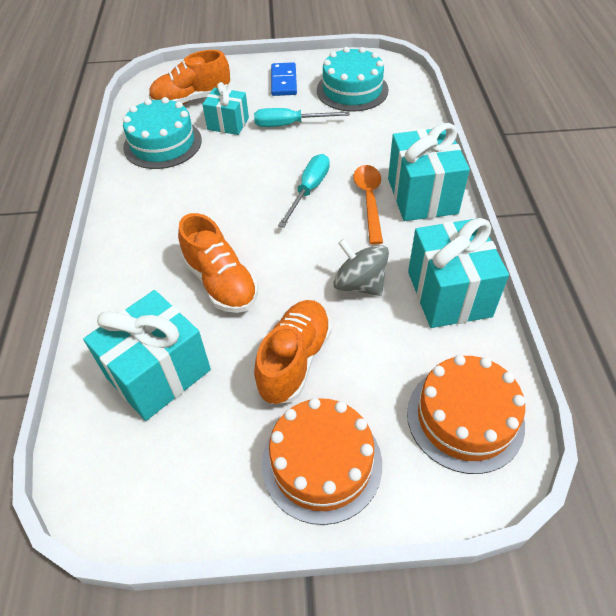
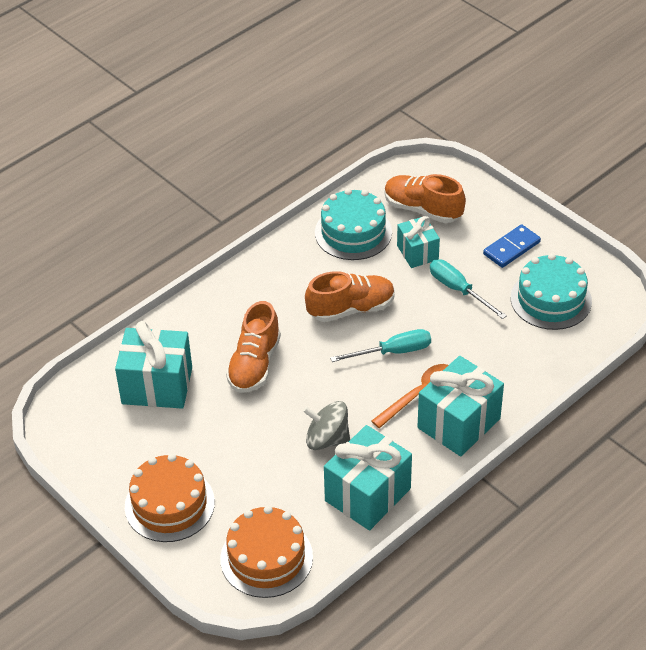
camera: 50 degrees right, 5 degrees down
orange shoe [254,300,332,404] -> orange shoe moved to [305,271,395,322]
grey spinning top [333,239,389,296] -> grey spinning top turned 75 degrees counterclockwise [303,401,350,450]

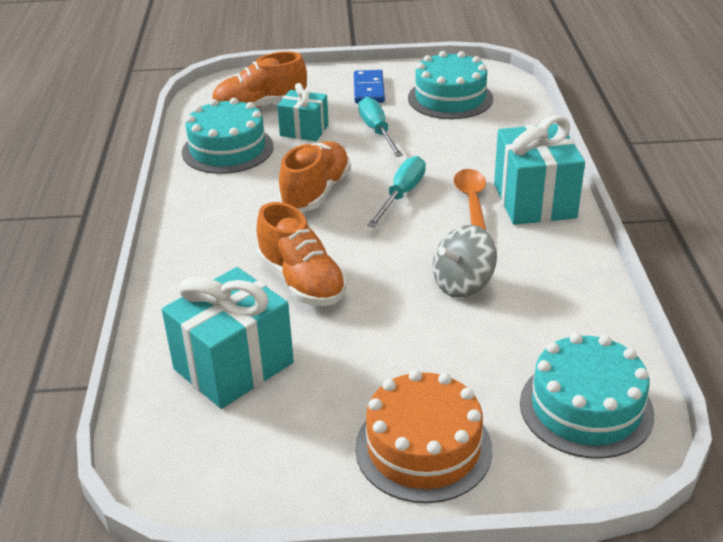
camera: 50 degrees left, 10 degrees down
orange cake [220,506,313,598] -> turquoise cake [520,333,654,459]
turquoise gift [324,425,412,530] -> none
turquoise screwdriver [430,259,507,319] -> turquoise screwdriver turned 75 degrees clockwise [358,97,403,157]

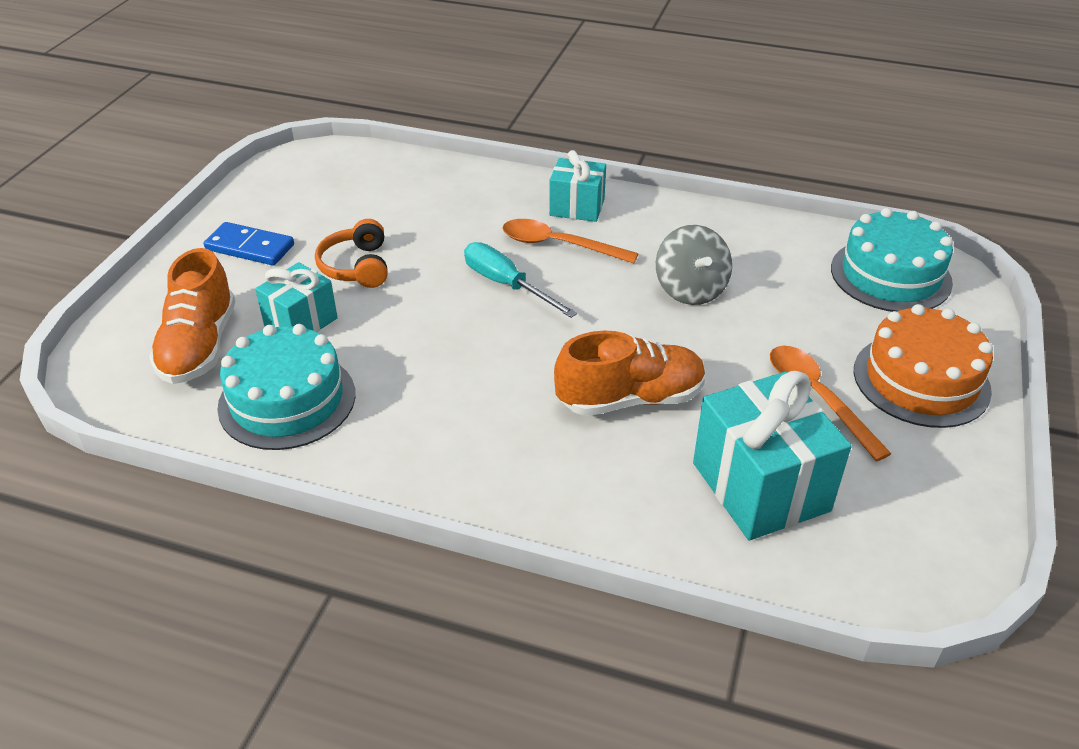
camera: 70 degrees left, 5 degrees up
orange shoe [279,141,351,211] -> none
turquoise screwdriver [358,97,403,157] -> orange headphones [315,219,388,288]
turquoise cake [408,51,493,119] -> none
turquoise gift [494,115,585,225] -> turquoise gift [549,150,606,222], size x0.60
none -> orange spoon [770,346,892,461]

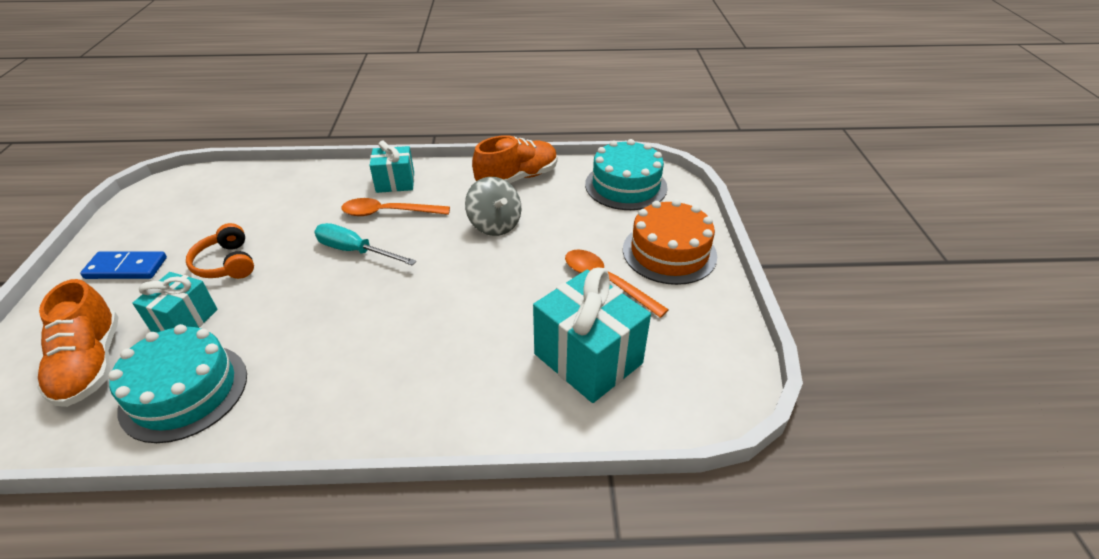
camera: 20 degrees left, 0 degrees up
orange shoe [554,331,706,416] -> orange shoe moved to [472,135,557,183]

